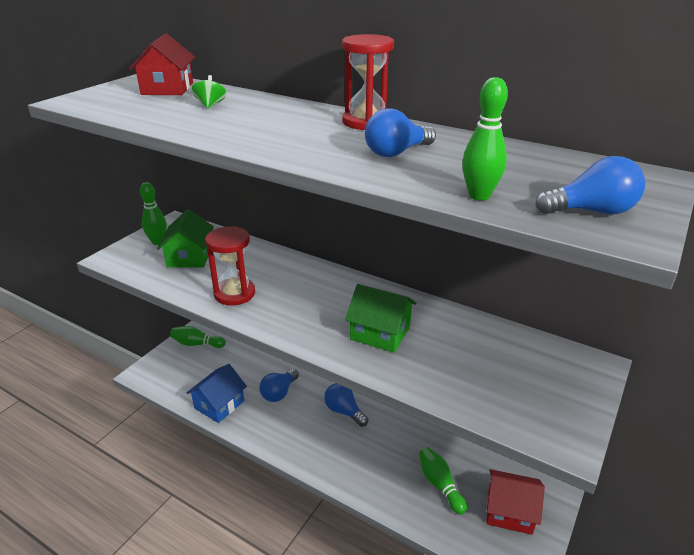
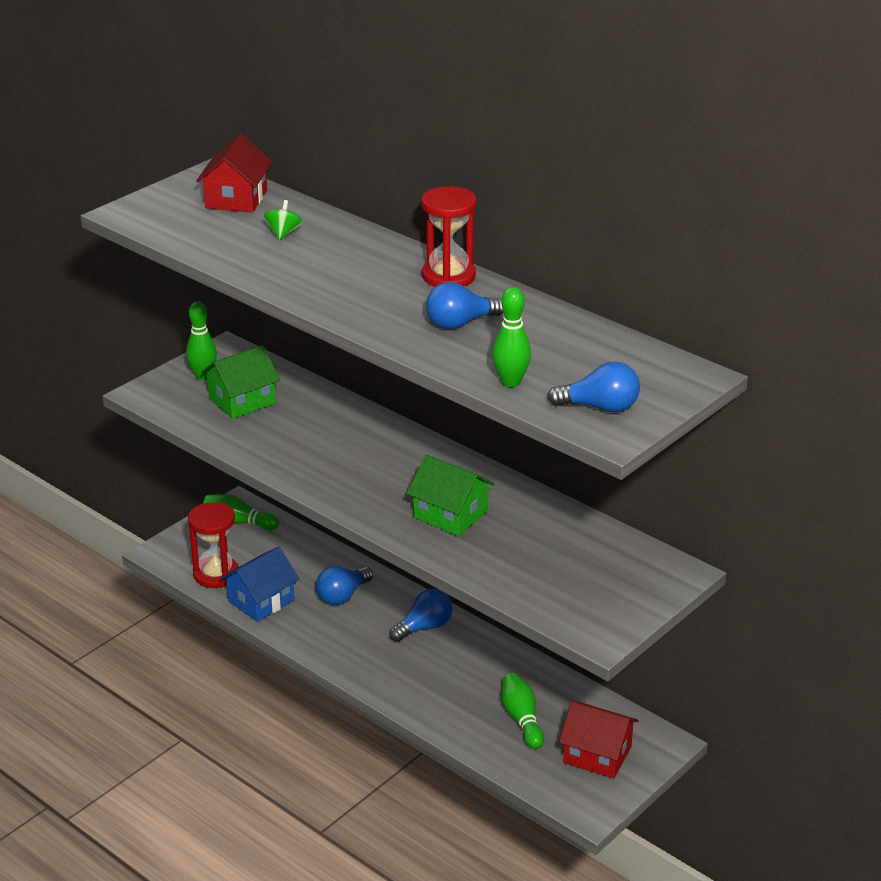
camera: 10 degrees right, 0 degrees up
green house [157,209,214,268] -> green house turned 45 degrees clockwise [201,345,280,419]
red hourglass [205,226,255,306] -> red hourglass moved to [188,502,238,588]
blue light bulb [324,383,368,427] -> blue light bulb turned 90 degrees clockwise [389,589,452,642]

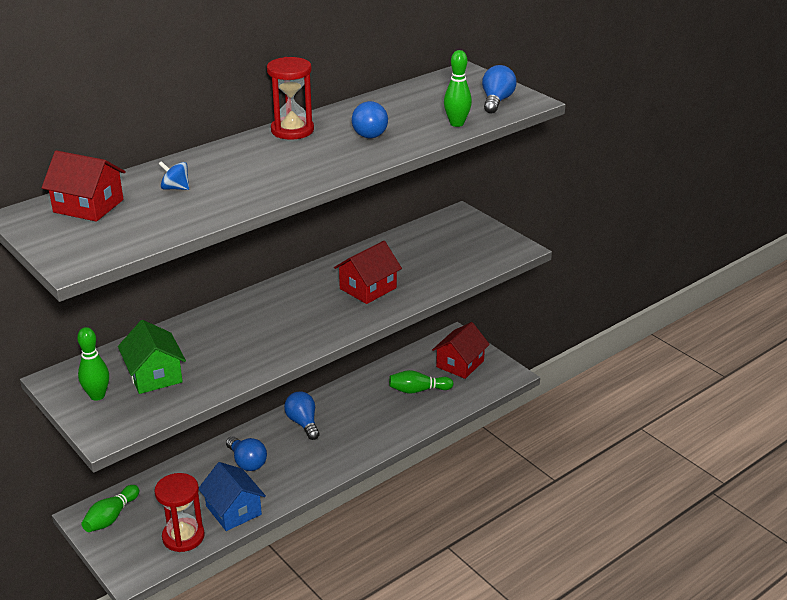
camera: 80 degrees left, 0 degrees up
green spinning top [263,200,302,240] -> blue spinning top [159,161,189,190]
green house [407,454,495,536] -> red house [334,241,402,304]

